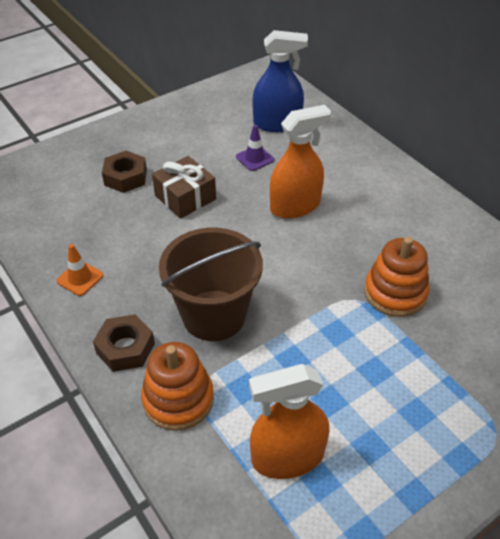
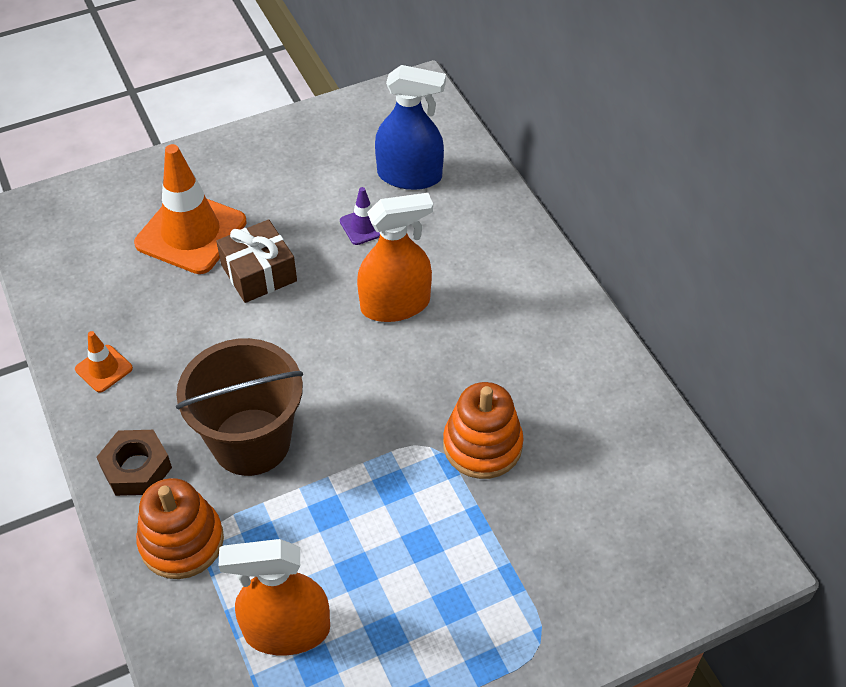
camera: 10 degrees right, 5 degrees up
brown nut [102,151,147,193] -> orange traffic cone [134,144,247,274]

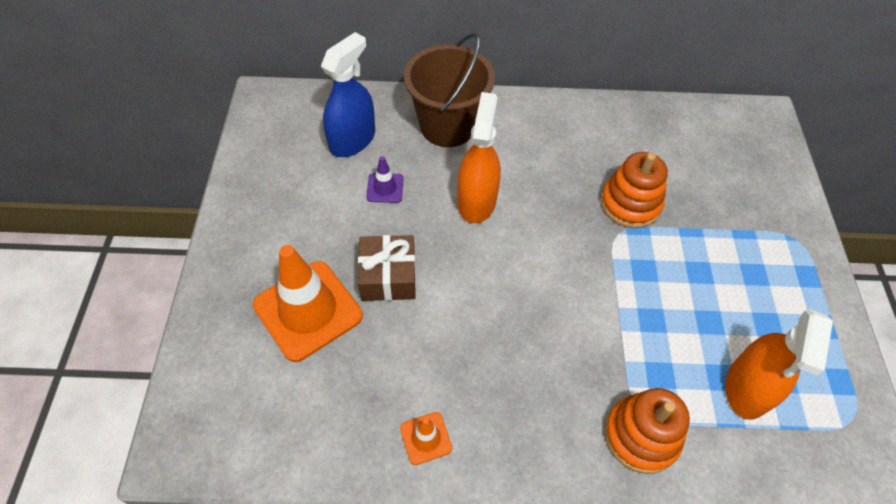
camera: 65 degrees left, 5 degrees up
brown nut [97,430,172,496] -> none
brown bucket [176,338,303,476] -> brown bucket moved to [404,33,495,147]

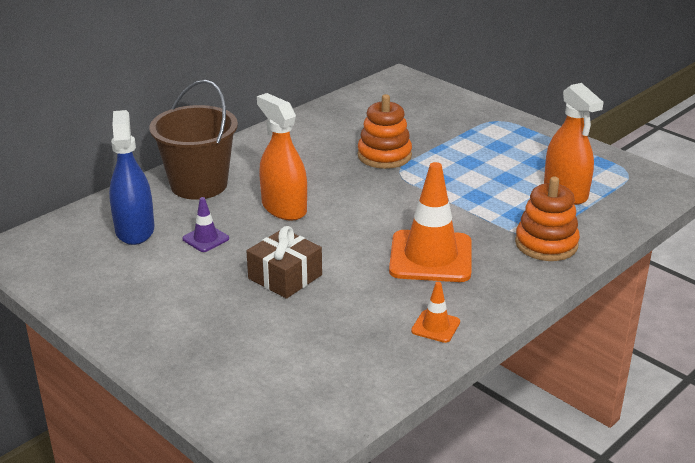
camera: 45 degrees left, 25 degrees down
orange traffic cone [253,245,363,362] -> orange traffic cone moved to [389,162,471,282]

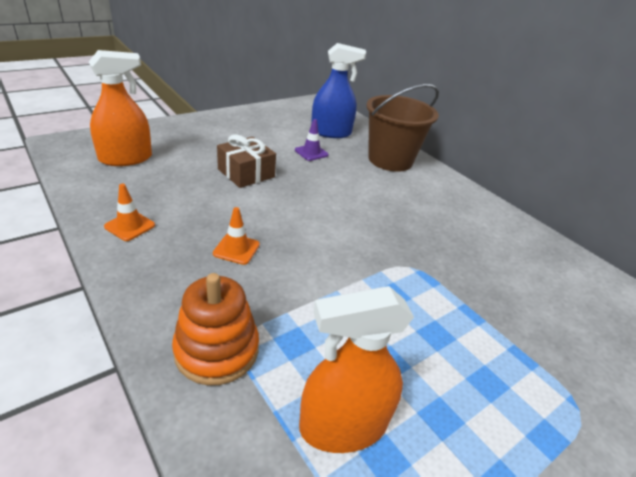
camera: 95 degrees right, 5 degrees up
orange spray bottle [257,93,307,221] -> orange spray bottle moved to [89,50,152,166]
orange stacking toy [357,94,412,169] -> none
orange traffic cone [389,162,471,282] -> orange traffic cone [213,207,260,265], size x0.46

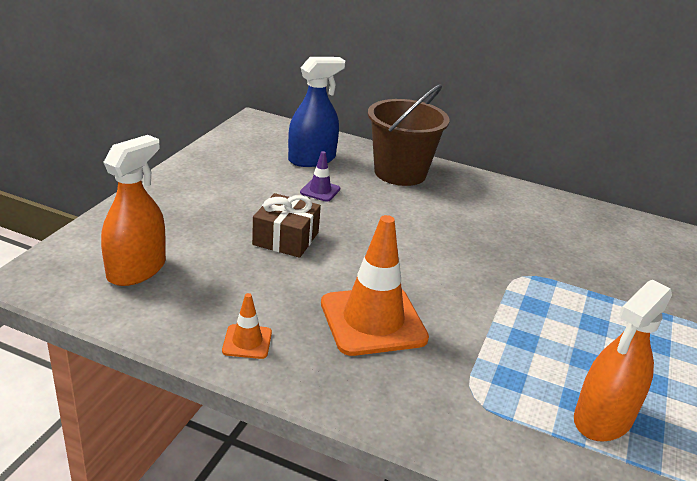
camera: 30 degrees left, 5 degrees down
orange stacking toy [172,273,259,386] -> none
orange traffic cone [213,207,260,265] -> orange traffic cone [321,215,429,356], size x2.16

